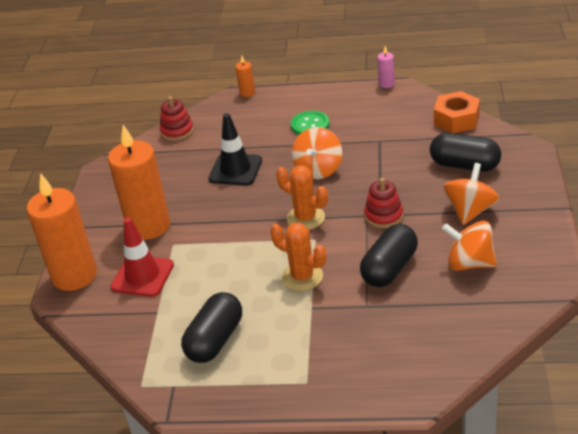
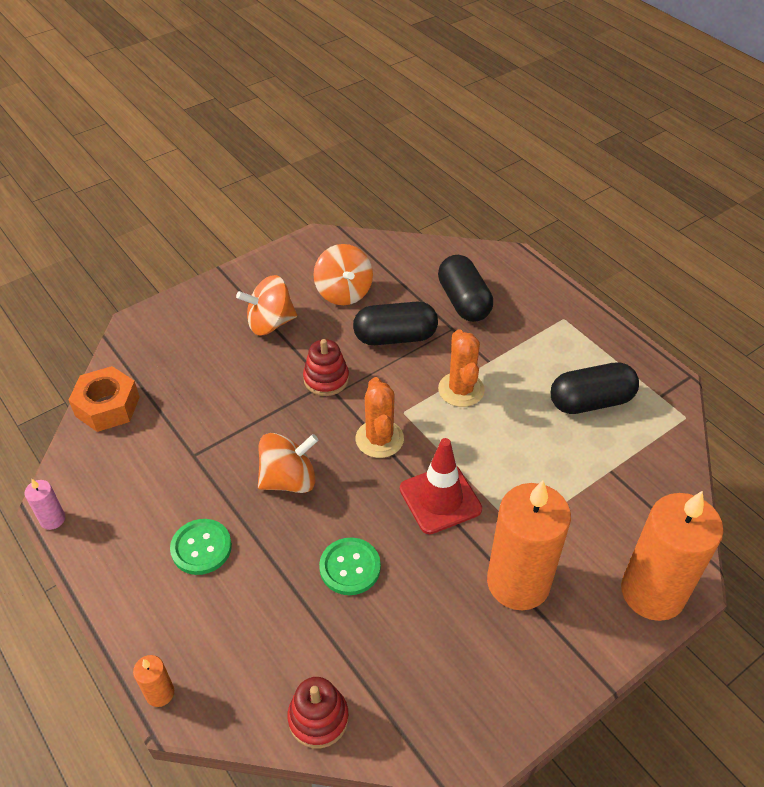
camera: 135 degrees left, 10 degrees up
red traffic cone [111,217,174,297] -> red traffic cone moved to [400,438,482,534]
black traffic cone [208,113,262,185] -> green button [319,537,381,595]
black capsule [430,133,501,172] -> black capsule moved to [438,255,493,322]

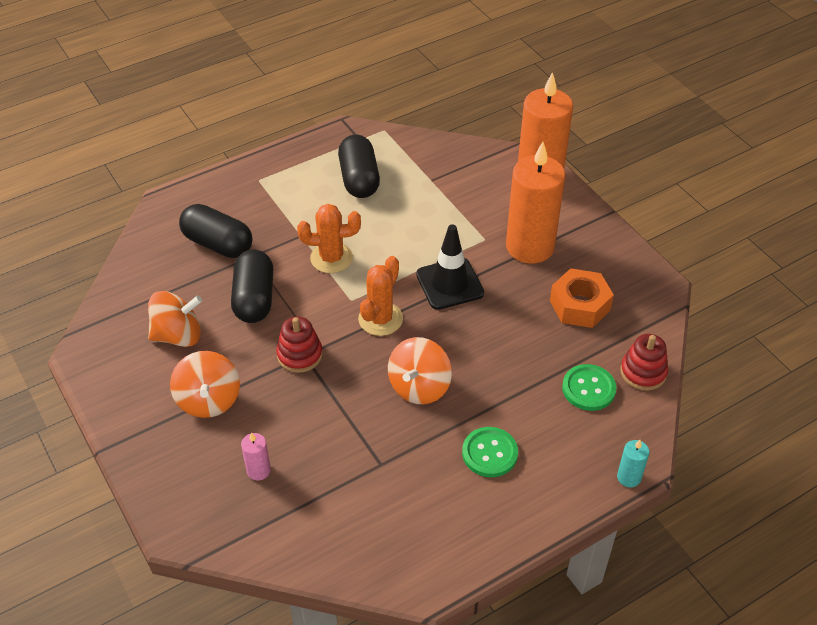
camera: 85 degrees left, 0 degrees up
pink candle [24,479,65,530] -> pink candle moved to [241,432,271,480]
orange nut [69,366,140,432] -> orange nut moved to [550,268,614,328]
orange candle [133,655,174,707] -> turquoise candle [617,440,650,488]
orange spinning top [258,433,318,493] -> orange spinning top turned 135 degrees counterclockwise [388,337,452,404]
green button [319,537,381,595] -> green button moved to [562,364,616,411]
orange cactus [356,377,404,458] -> orange cactus turned 60 degrees counterclockwise [358,256,403,336]
red traffic cone [400,438,482,534] -> black traffic cone [416,224,484,310]
black capsule [438,255,493,322] -> black capsule turned 45 degrees clockwise [179,204,253,258]

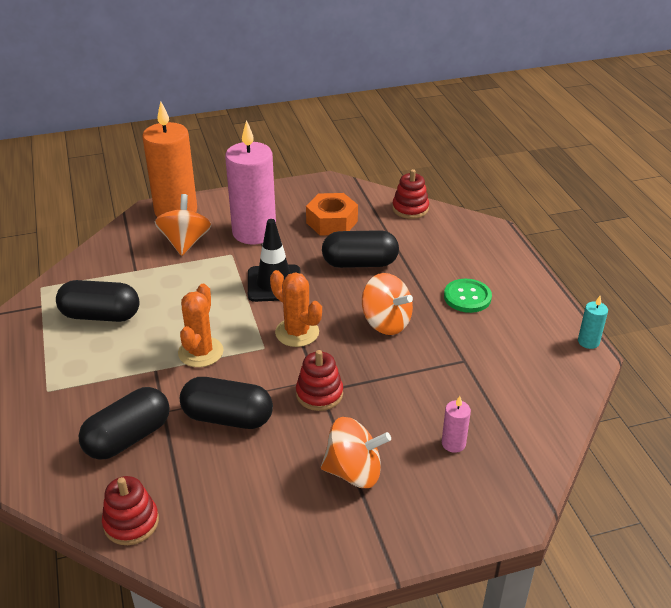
camera: 75 degrees left, 10 degrees down
orange spinning top [148,291,202,347] -> orange spinning top moved to [155,194,211,256]
orange candle [506,142,565,264] -> pink candle [225,120,276,245]
green button [562,364,616,411] -> none
turquoise candle [617,440,650,488] -> turquoise candle moved to [578,296,608,349]
none -> red stacking toy [102,476,159,545]
none -> black capsule [322,230,399,268]

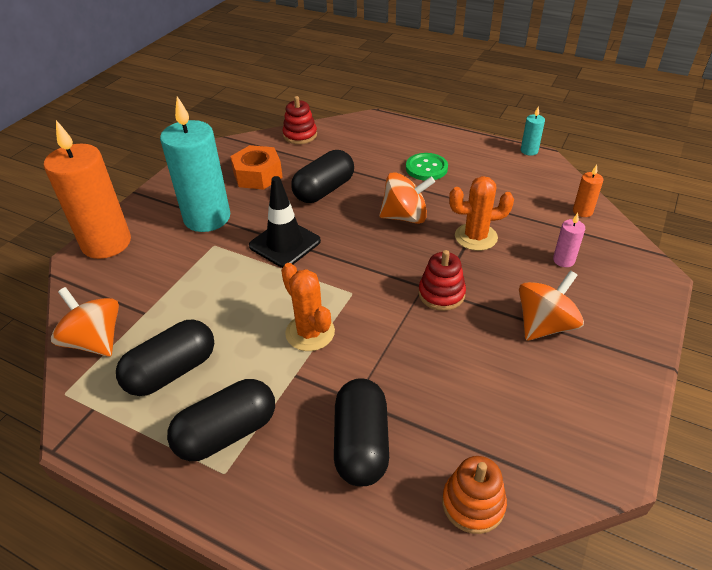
camera: 45 degrees left, 5 degrees up
red stacking toy [102,476,159,545] -> orange stacking toy [442,456,507,534]
orange spinning top [155,194,211,256] -> orange spinning top moved to [51,287,119,357]
black capsule [180,377,273,429] -> black capsule moved to [167,379,275,461]
pink candle [225,120,276,245] -> turquoise candle [160,96,230,232]
orange cactus [270,270,322,347] -> orange cactus moved to [449,176,514,251]
none -> orange candle [573,165,603,217]

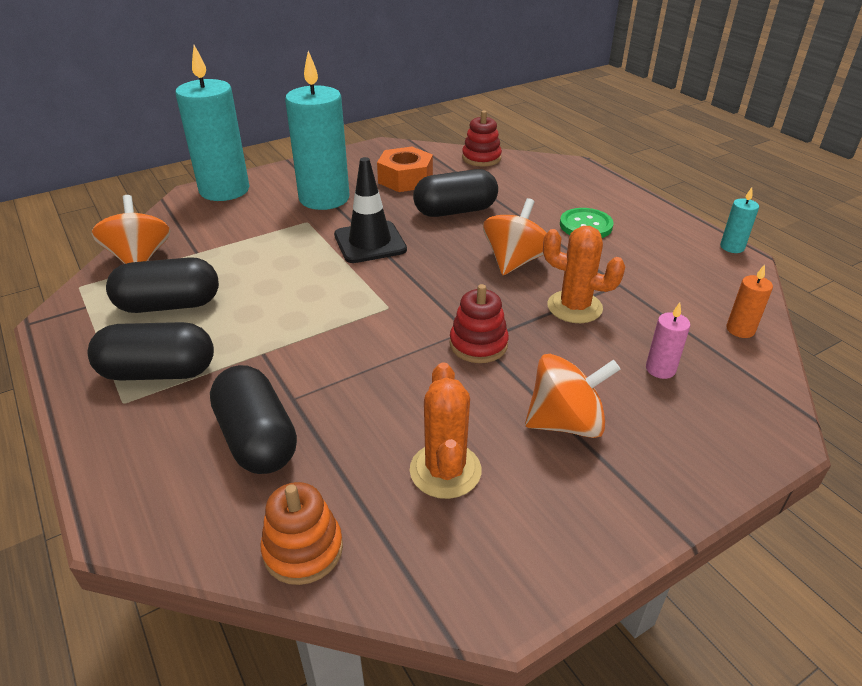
camera: 30 degrees right, 5 degrees down
orange candle [44,120,131,259] -> turquoise candle [175,45,249,201]
orange cactus [281,263,335,351] -> orange cactus moved to [410,362,481,499]
black capsule [334,378,389,486] -> black capsule turned 60 degrees counterclockwise [210,365,297,474]
orange spinning top [379,172,435,224] -> orange spinning top turned 90 degrees counterclockwise [483,198,547,275]

